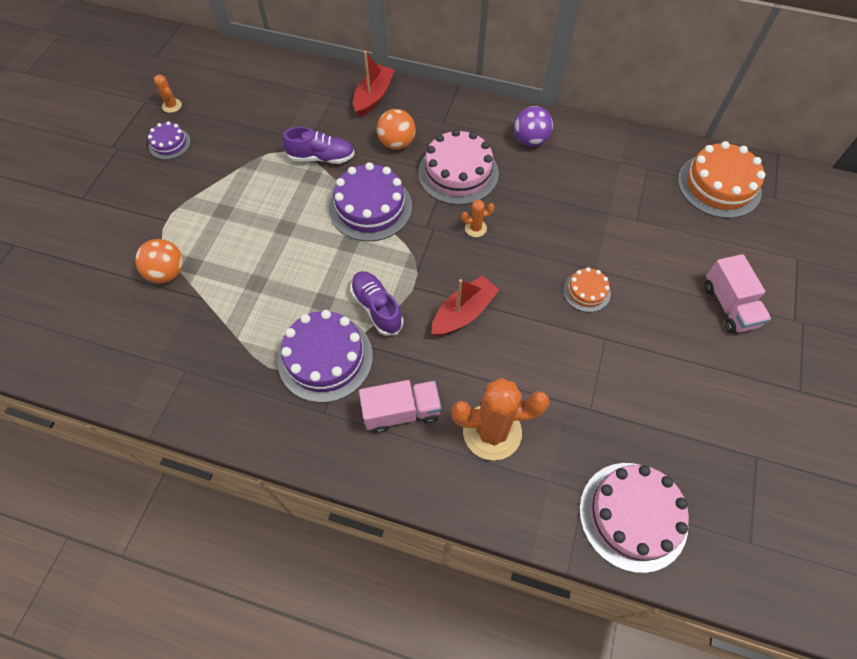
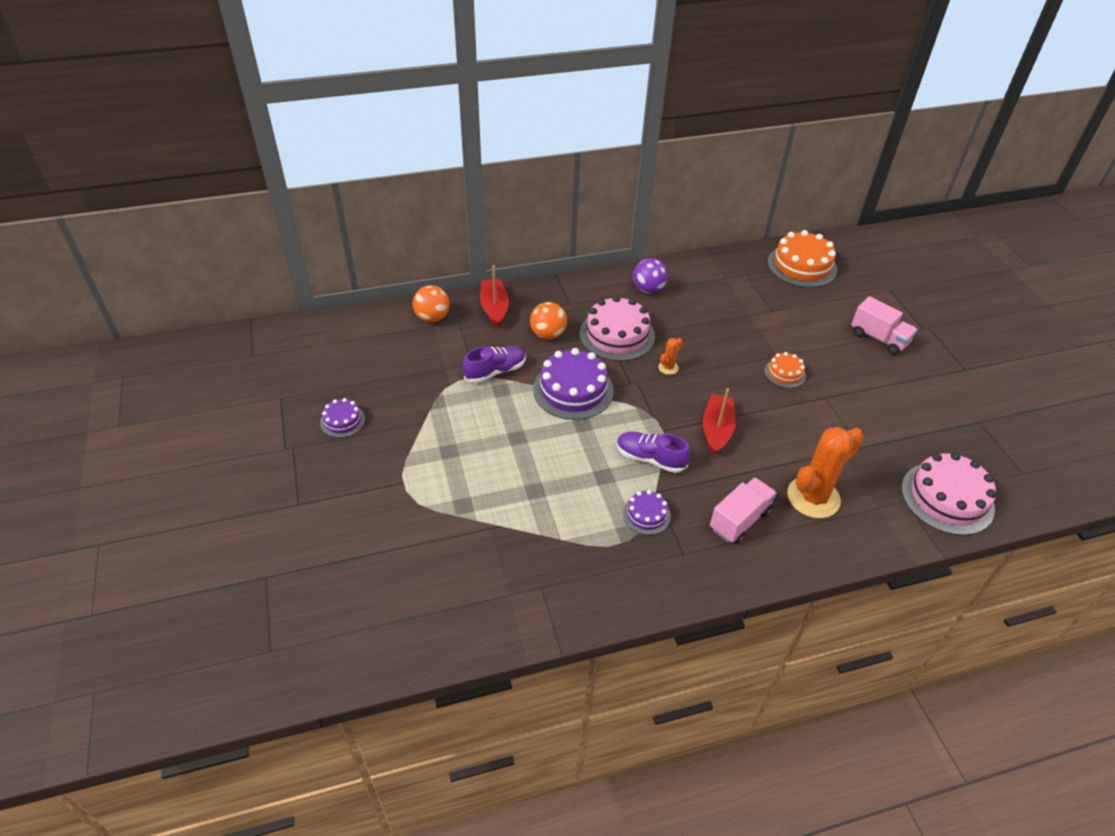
camera: 35 degrees left, 15 degrees down
orange ball [135,239,183,283] -> orange ball moved to [413,285,450,322]
orange cactus [154,74,182,113] -> none
purple cake [277,310,373,403] -> purple cake [623,490,671,535], size x0.52

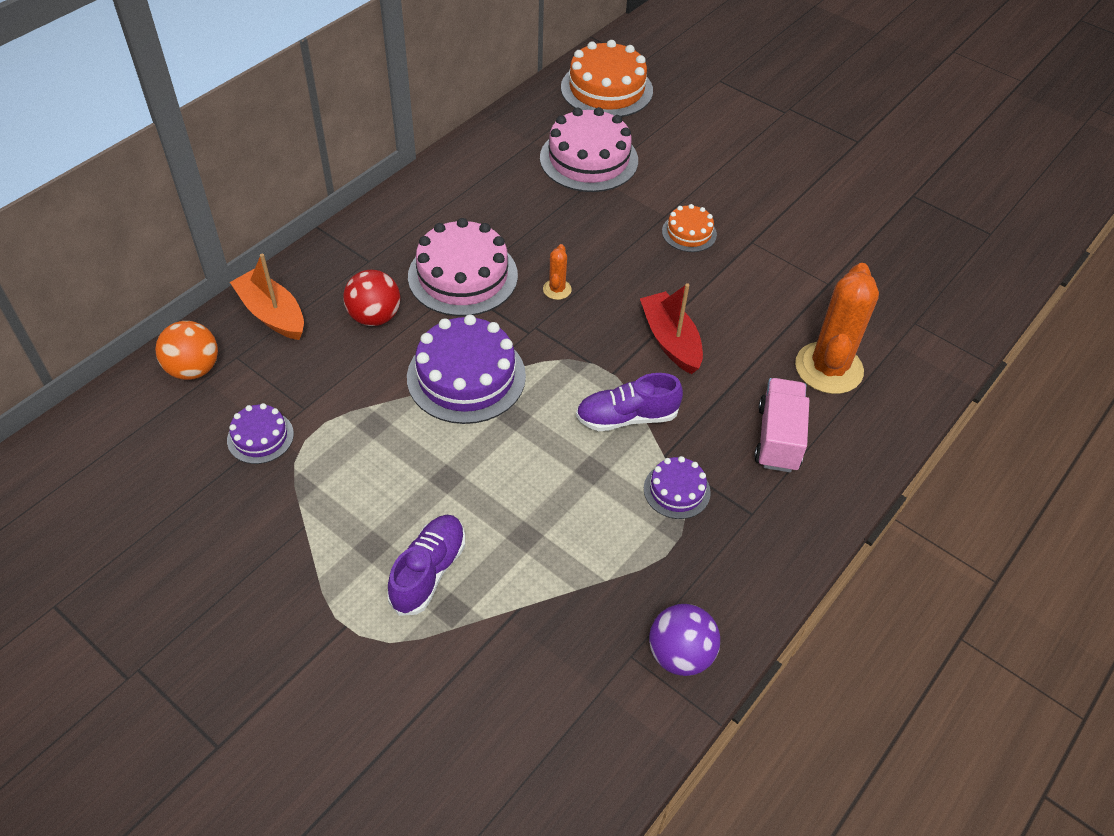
camera: 35 degrees left, 5 degrees up
purple cake [320,398,365,438] -> purple cake moved to [227,403,294,464]
purple shoe [462,346,526,383] -> purple shoe moved to [387,515,465,616]
red boat [480,265,509,328] -> orange boat [230,254,304,340]
orange ball [530,302,567,339] -> red ball [343,270,400,326]
purple ball [633,258,668,294] -> purple ball moved to [649,604,720,676]
pink truck [851,296,917,355] -> none
pink cake [902,452,996,535] -> pink cake moved to [540,107,638,192]

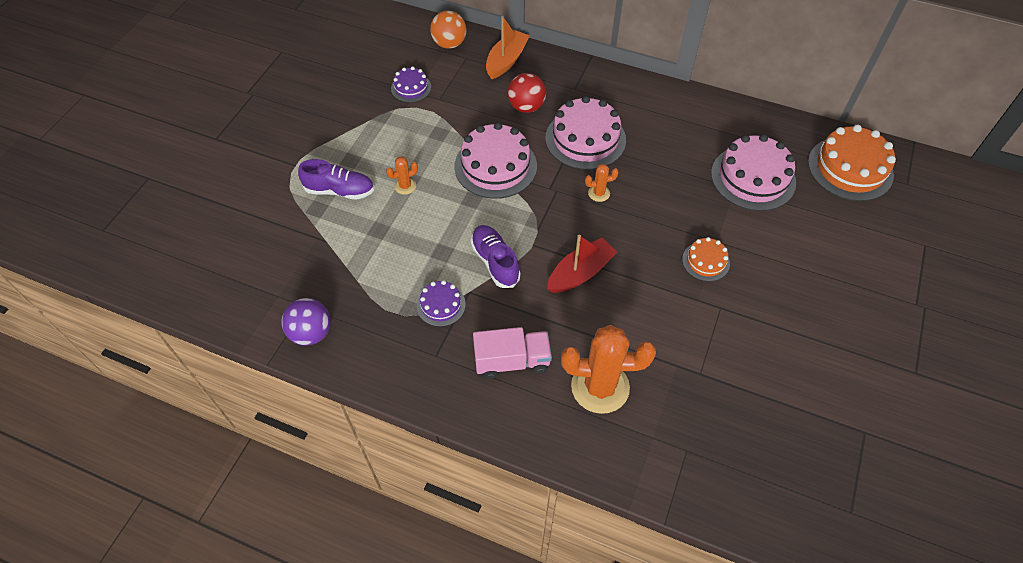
camera: 75 degrees right, 5 degrees up
purple cake [407,314,526,424] -> pink cake [454,122,537,199]
none -> orange cactus [386,157,418,195]

